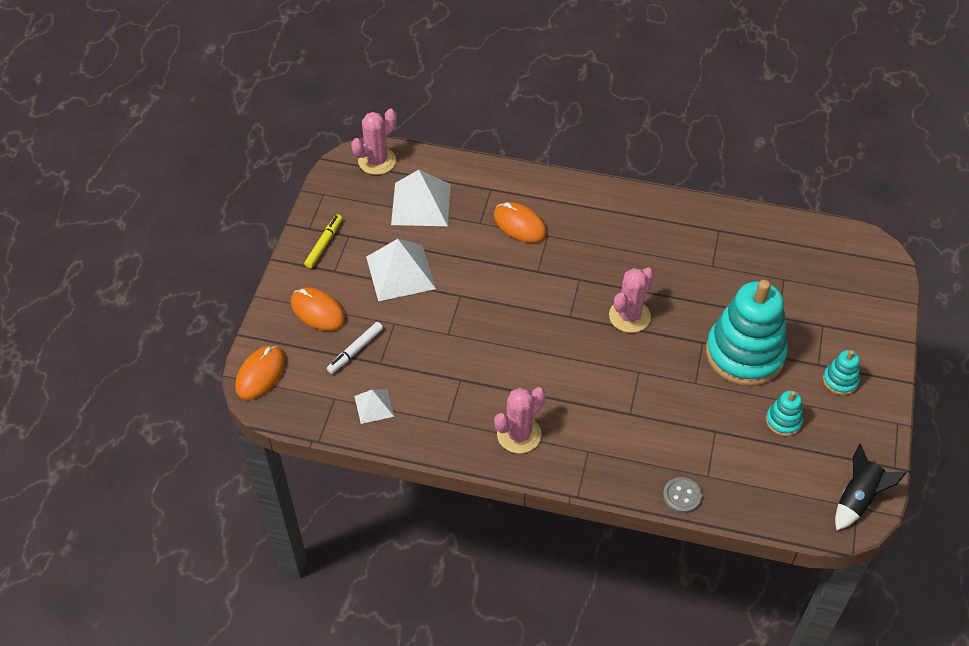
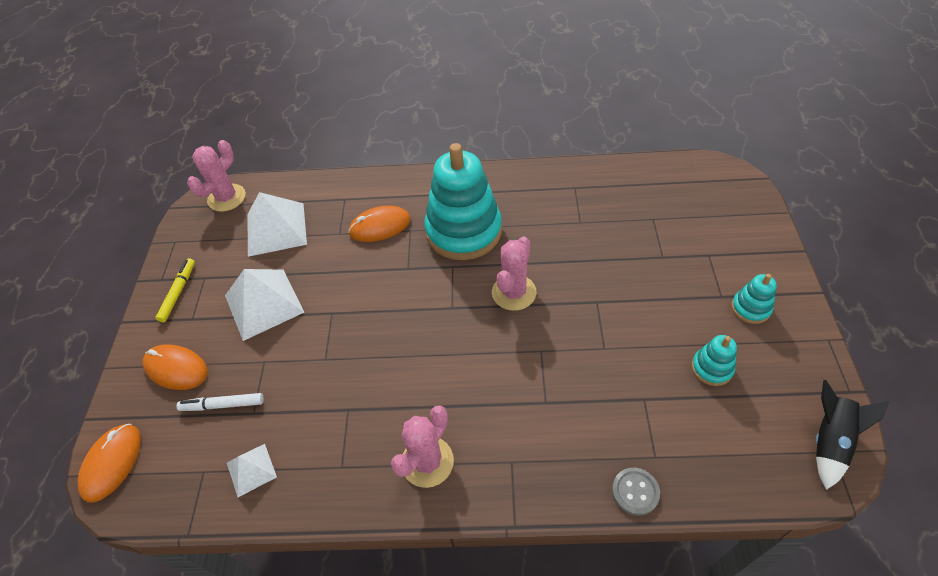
camera: 10 degrees left, 0 degrees up
white marker [327,322,383,374] -> white marker turned 60 degrees clockwise [177,393,264,411]
orange mouse [494,202,547,243] -> orange mouse turned 45 degrees counterclockwise [348,206,411,242]
turquoise stacking toy [706,280,788,386] -> turquoise stacking toy moved to [425,143,502,260]

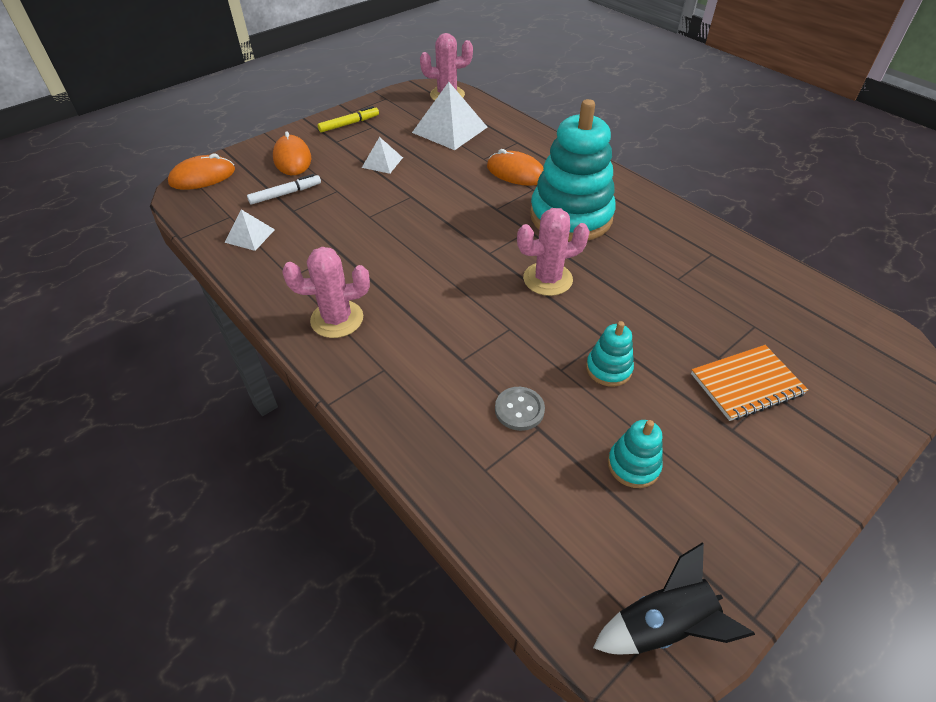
camera: 45 degrees right, 5 degrees down
white marker [177,393,264,411] -> white marker turned 105 degrees clockwise [247,174,321,205]
white pyramid [225,269,304,341] -> white pyramid [362,137,403,174], size x0.54
grey button [612,468,660,516] -> grey button moved to [495,387,545,431]
turquoise stacking toy [732,274,777,324] -> turquoise stacking toy moved to [586,321,634,387]
none -> orange notebook [691,345,808,421]

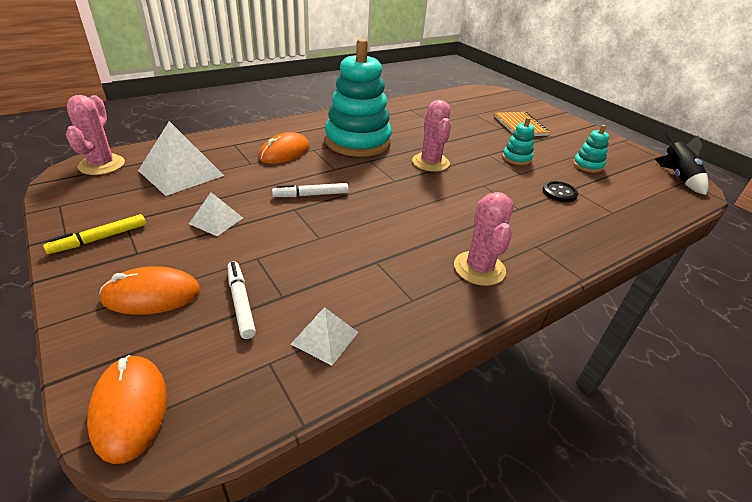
camera: 85 degrees left, 10 degrees down
yellow marker [318,106,379,133] -> yellow marker turned 105 degrees counterclockwise [43,214,146,254]
grey button [495,387,545,431] -> black button [543,181,578,202]
none -> white marker [272,183,349,197]

